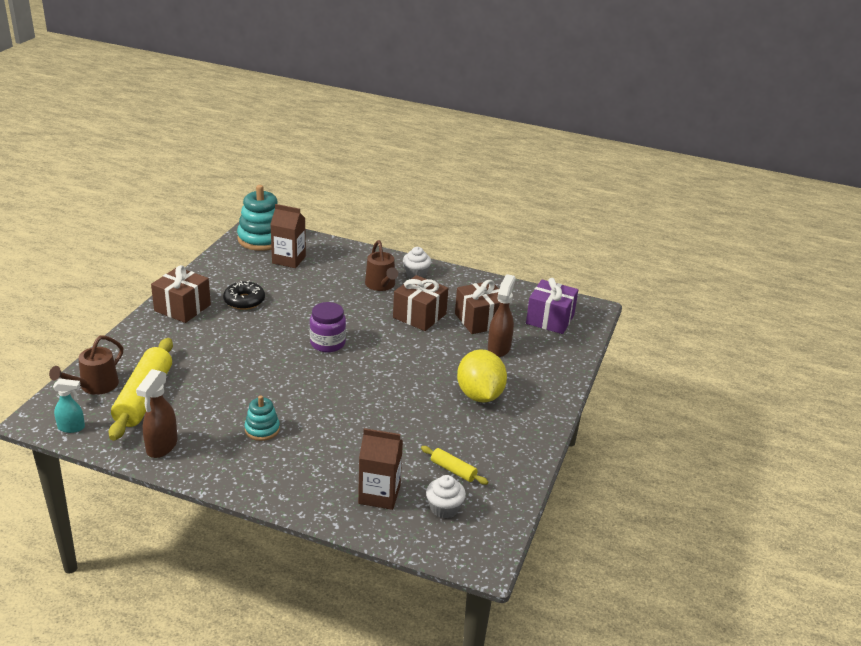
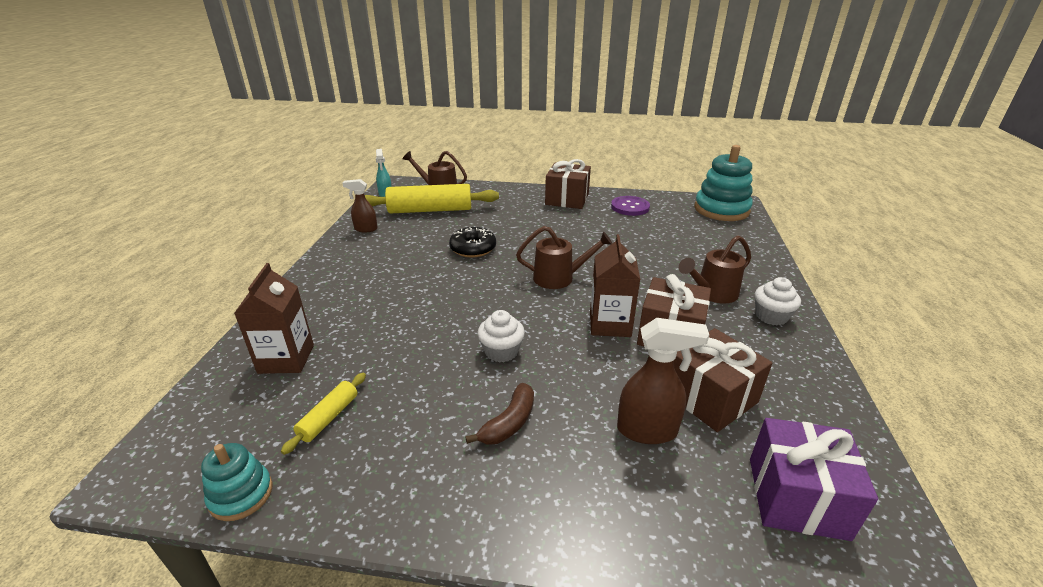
camera: 80 degrees right, 0 degrees up
brown spray bottle [136,369,178,458] -> brown spray bottle [342,179,378,232], size x0.66
black donut [223,281,265,310] -> black donut moved to [449,227,496,257]
turquoise stacking toy [244,395,280,441] -> turquoise stacking toy moved to [201,443,273,521]
brown carton [270,204,306,268] -> brown carton moved to [590,234,640,337]
purple jar [310,302,346,352] -> brown watering can [516,226,612,289]
white cupcake [426,475,466,518] -> white cupcake moved to [478,310,525,362]
yellow lemon [457,349,507,402] -> brown banana [465,383,534,445]
none -> purple button [611,196,650,216]

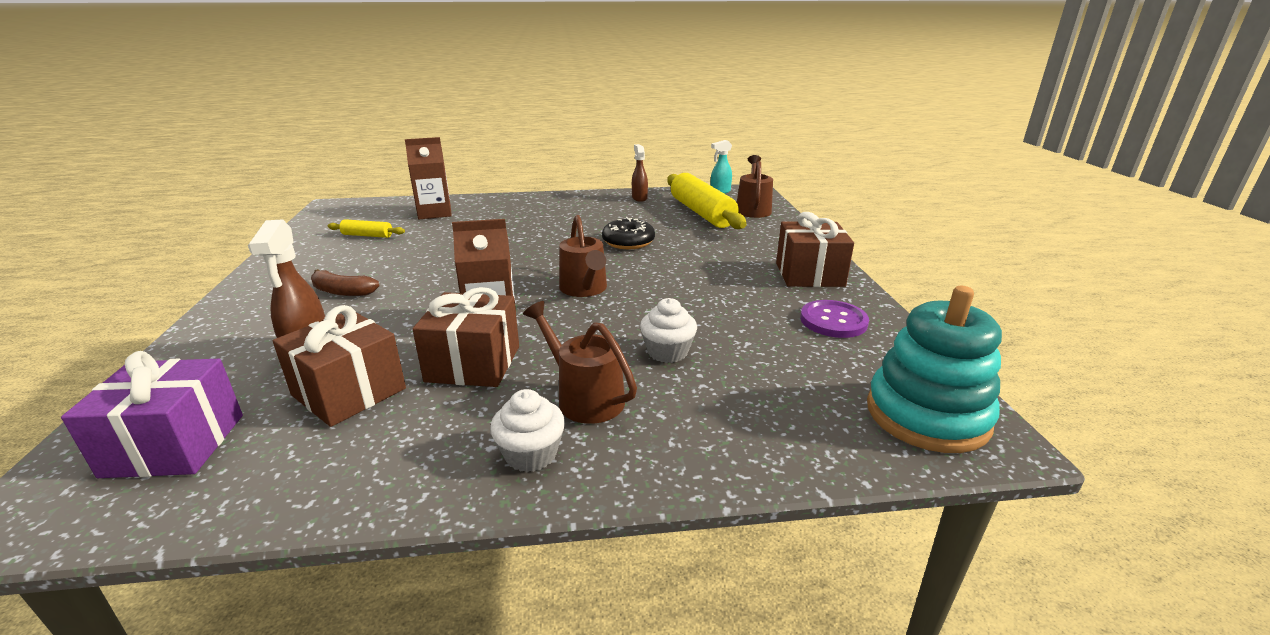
camera: 75 degrees right, 5 degrees down
turquoise stacking toy [201,443,273,521] -> none
white cupcake [478,310,525,362] -> white cupcake moved to [640,298,697,363]

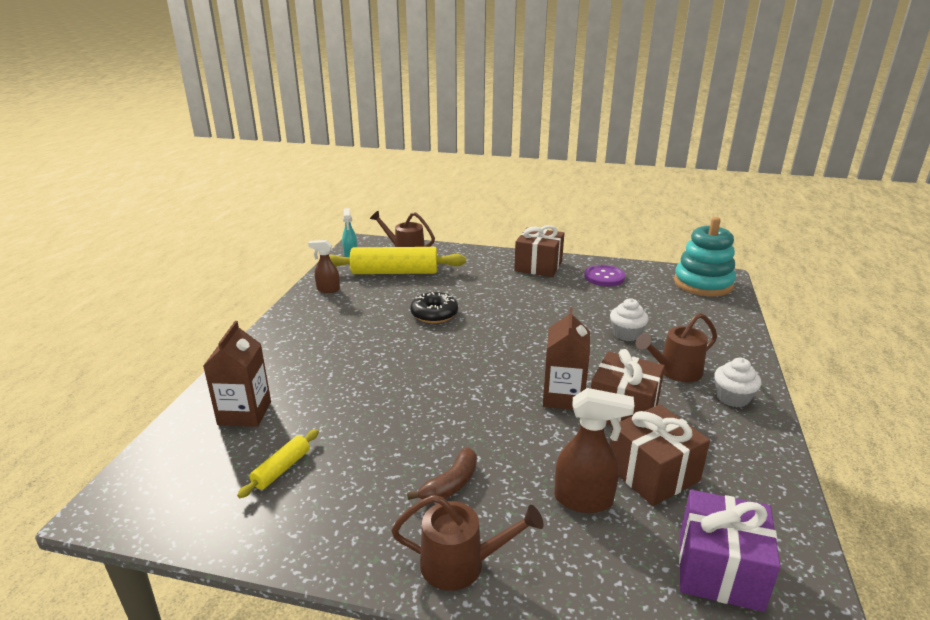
camera: 70 degrees left, 0 degrees up
brown watering can [559,215,607,297] -> brown watering can moved to [391,495,544,591]

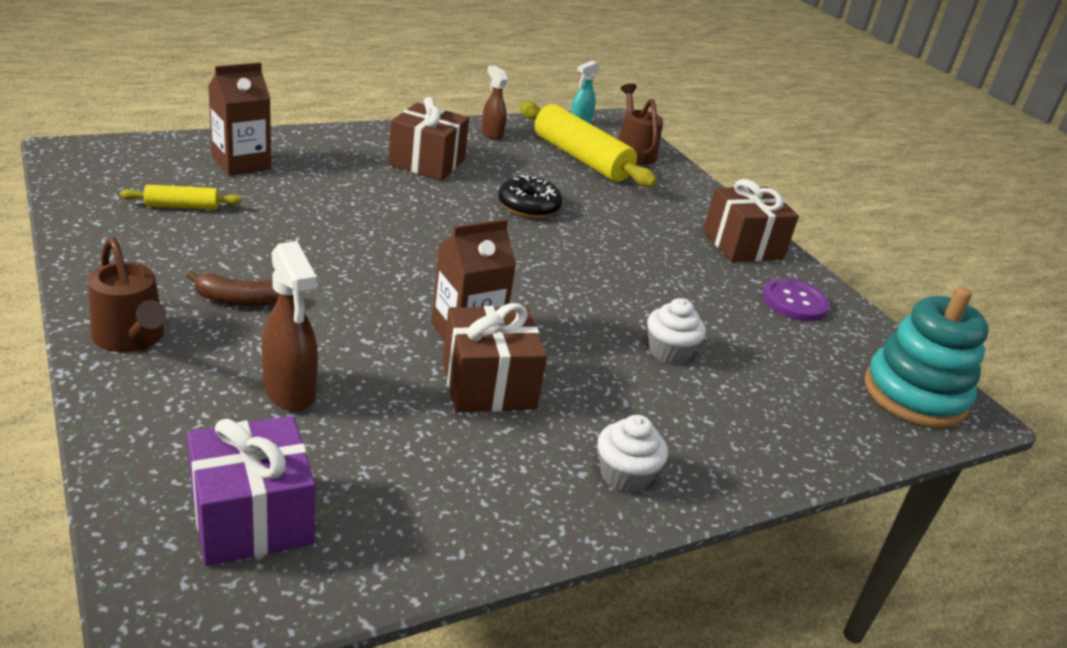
camera: 45 degrees right, 5 degrees up
brown gift [610,404,710,506] -> brown gift moved to [388,97,469,181]
brown watering can [636,313,717,382] -> none

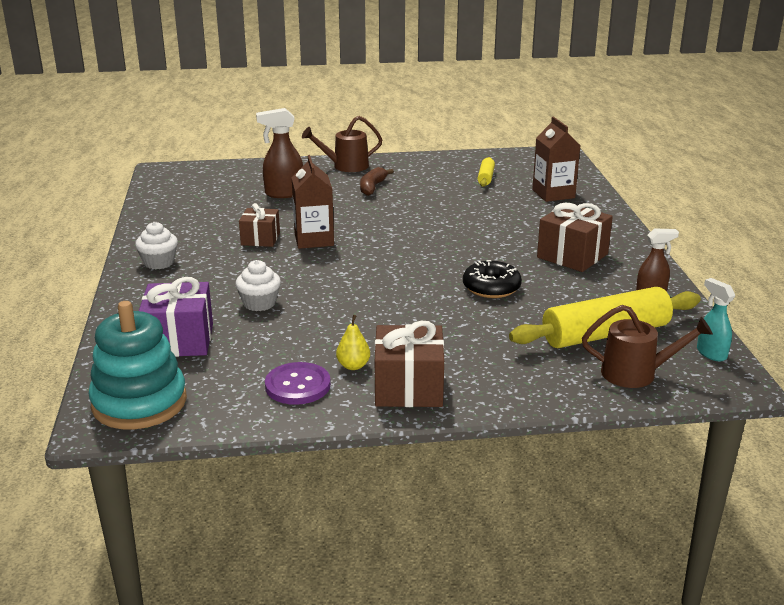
camera: 115 degrees right, 5 degrees down
purple gift [187,416,315,566] -> purple gift moved to [139,277,213,357]
brown gift [442,303,547,412] -> brown gift [239,203,280,247], size x0.65
none -> yellow pear [336,315,370,370]

